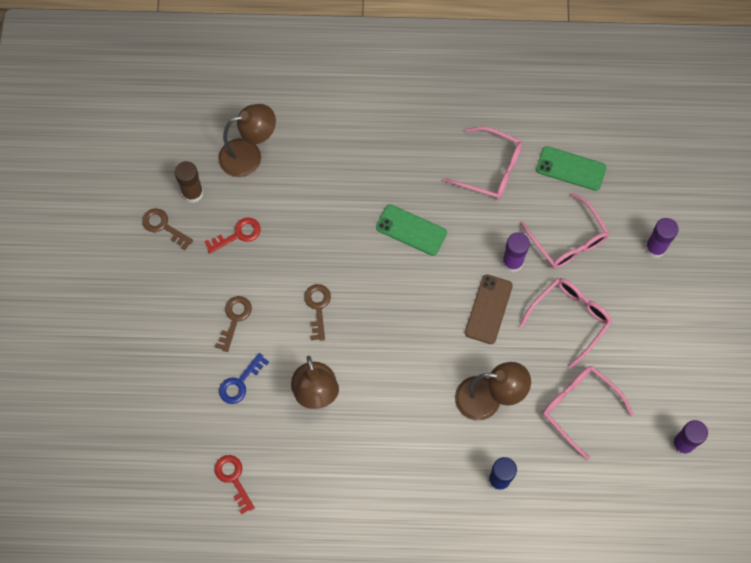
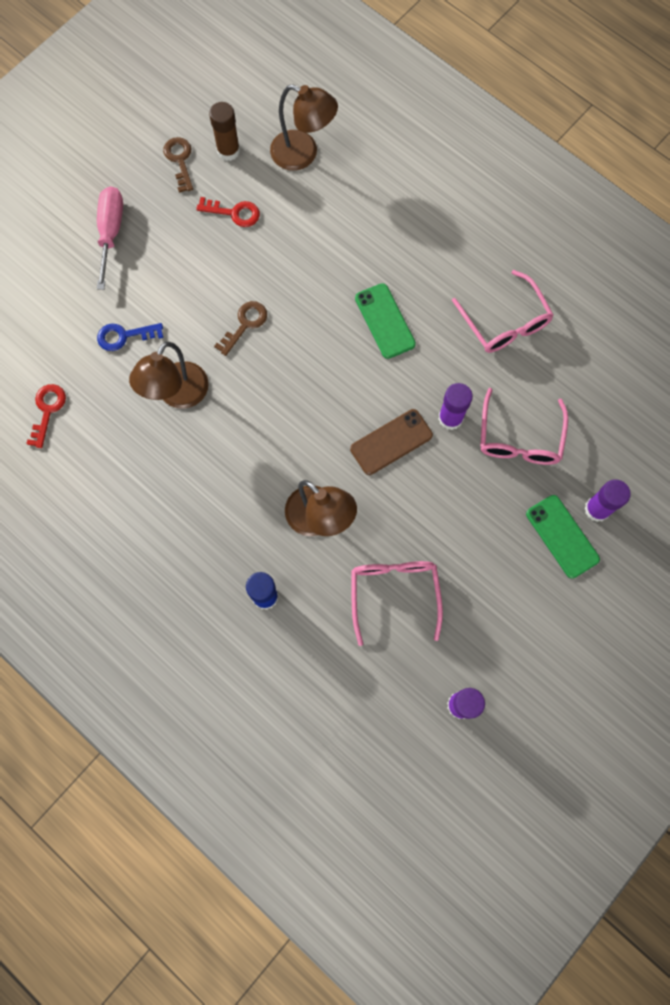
camera: 40 degrees right, 5 degrees up
brown key [215,296,252,352] -> none
pink glasses [519,278,612,369] -> none
green phone [536,146,606,191] -> green phone moved to [526,495,600,579]
none -> pink screwdriver [97,186,123,290]

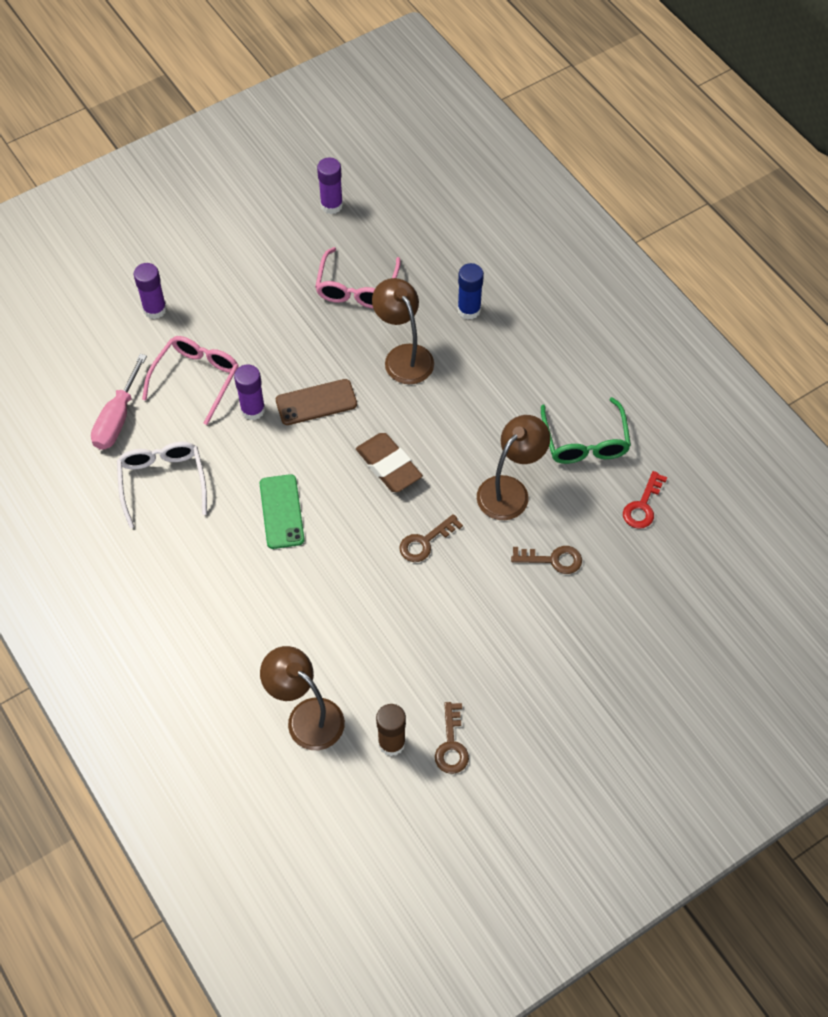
camera: 165 degrees left, 15 degrees down
pink screwdriver [97,186,123,290] -> pink screwdriver moved to [91,354,147,450]
blue key [97,323,163,351] -> brown key [511,546,582,574]
red key [196,197,260,227] -> none
pink glasses [452,270,554,353] -> white glasses [117,442,207,528]
green phone [526,495,600,579] -> none
none -> brown eraser [356,433,423,492]
none -> green glasses [541,397,631,464]

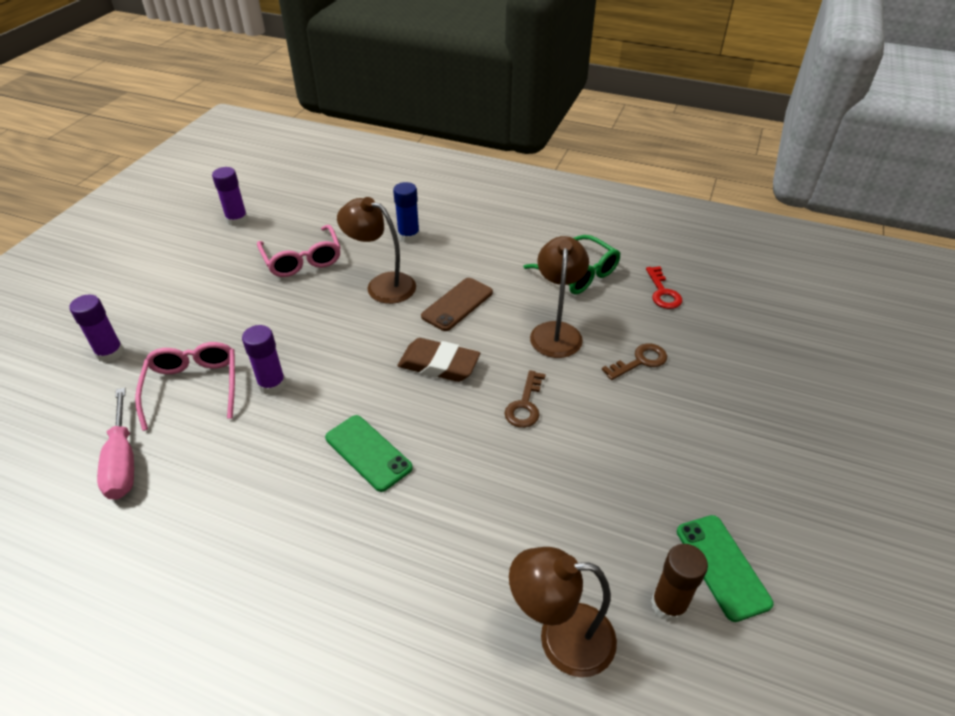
camera: 35 degrees left, 15 degrees down
white glasses [117,442,207,528] -> none
brown phone [276,379,357,425] -> brown phone moved to [421,278,493,331]
brown key [435,702,469,774] -> green phone [677,515,774,622]

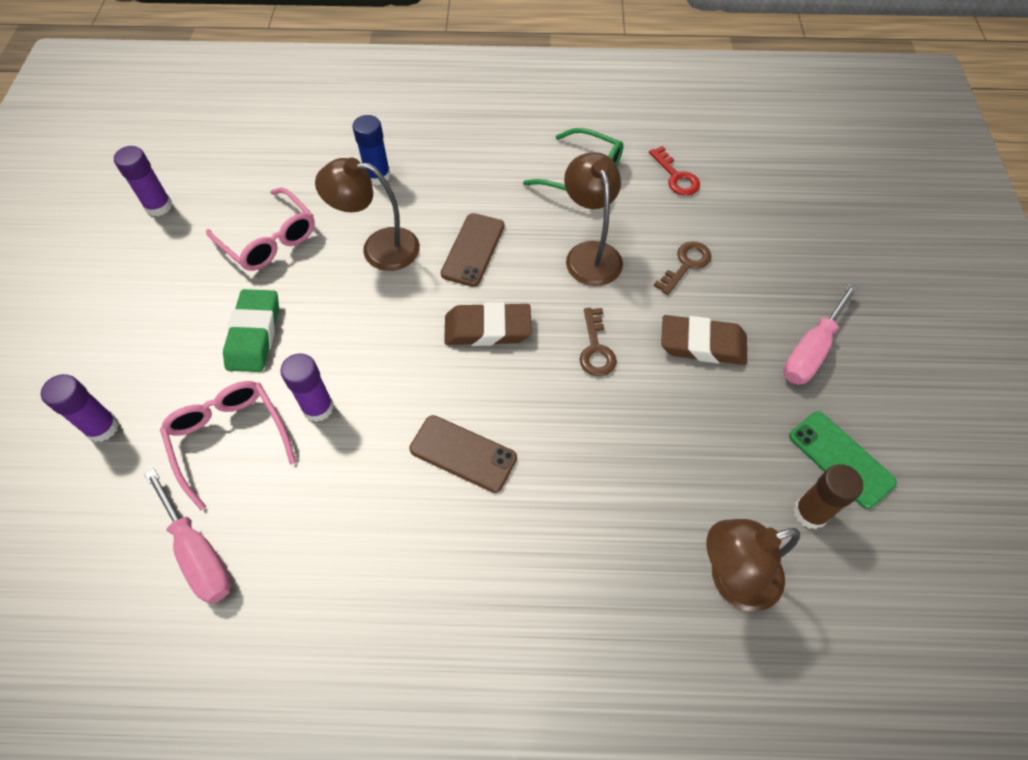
camera: 20 degrees left, 15 degrees up
green phone [325,415,413,492] -> brown phone [409,415,517,493]
none -> green eraser [223,289,279,372]
none -> brown eraser [661,315,747,365]
none -> pink screwdriver [783,283,859,385]

